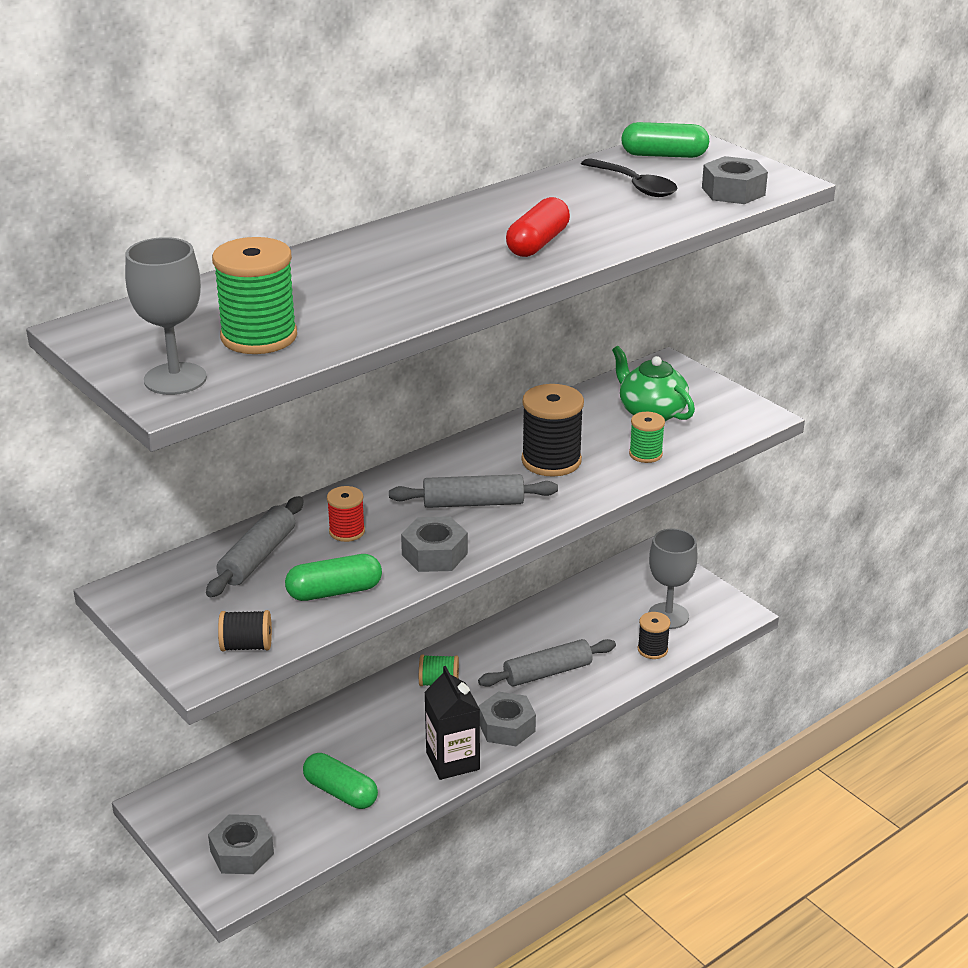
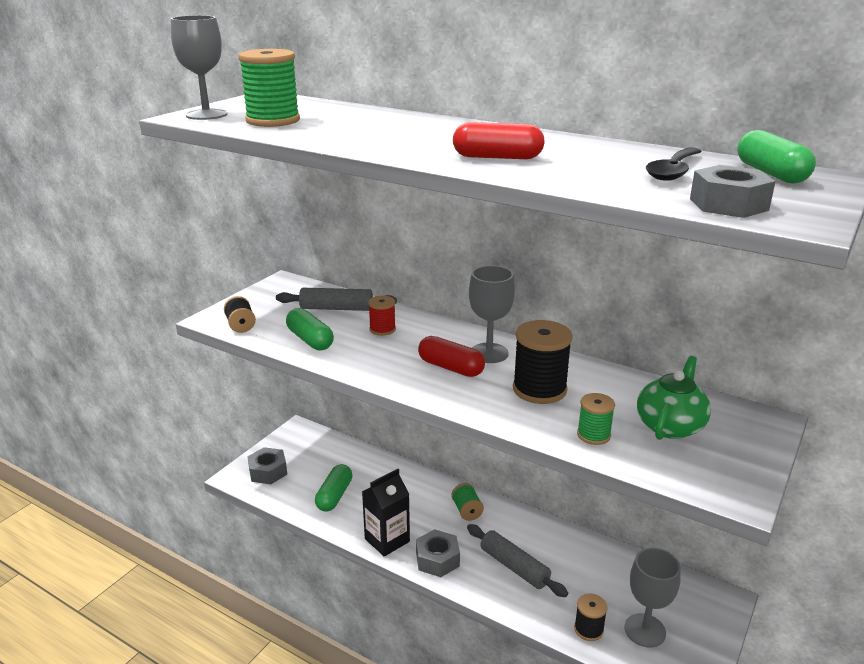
camera: 70 degrees right, 5 degrees down
grey rolling pin [389,474,558,508] -> red capsule [418,336,485,377]
grey nut [401,517,468,572] -> none
none -> grey goblet [469,265,515,363]

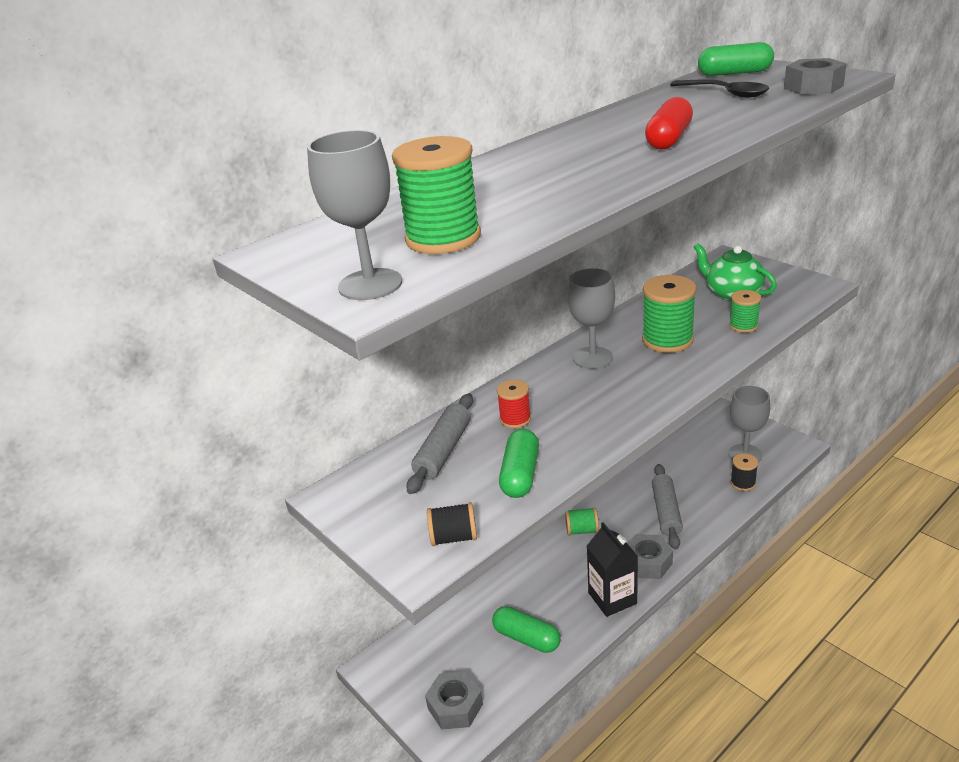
camera: 70 degrees left, 5 degrees up
green capsule [286,308,334,351] -> green capsule turned 60 degrees counterclockwise [499,429,539,498]
red capsule [418,336,485,377] -> none
grey rolling pin [467,524,568,597] -> grey rolling pin turned 60 degrees counterclockwise [652,464,683,550]
black spool [513,320,573,404] -> green spool [642,275,696,353]

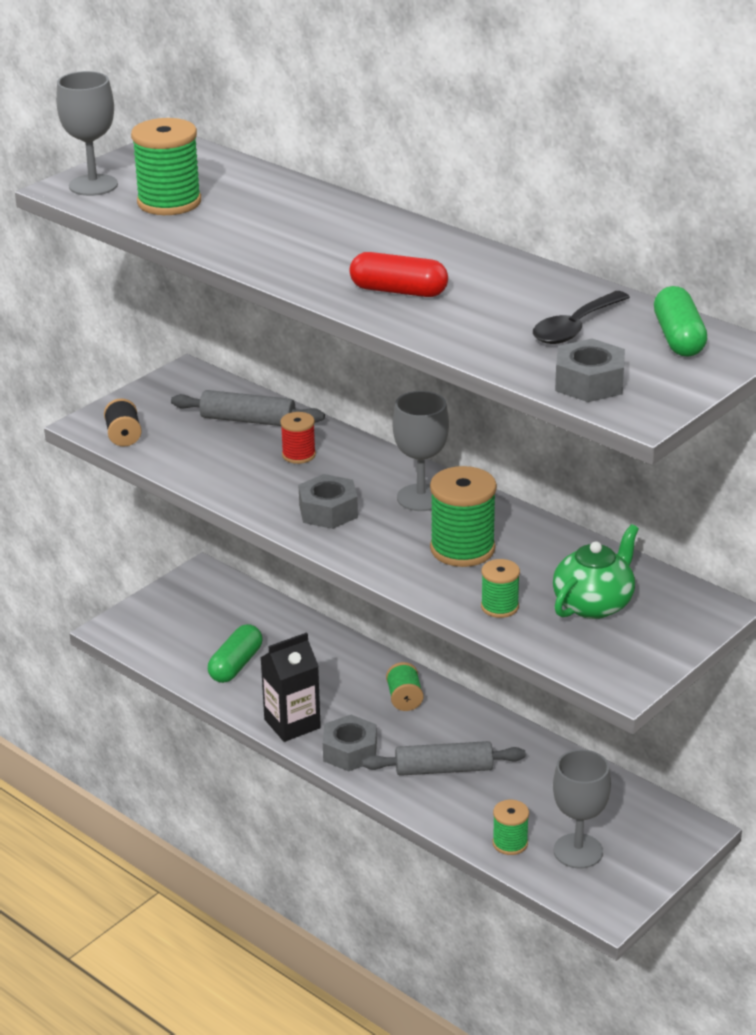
camera: 80 degrees right, 0 degrees up
grey nut [425,671,483,730] -> grey nut moved to [298,474,358,529]
green capsule [499,429,539,498] -> none
black spool [730,453,758,491] -> green spool [493,800,529,855]

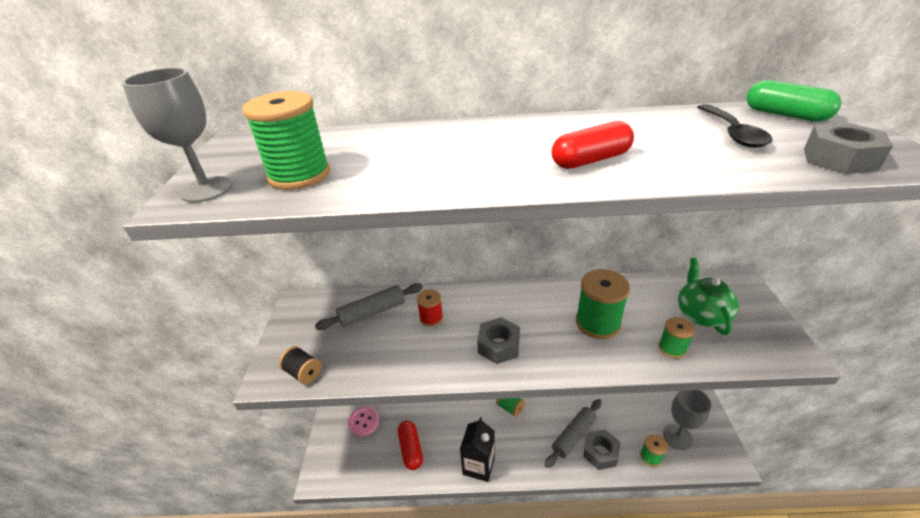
camera: 40 degrees left, 5 degrees up
green capsule [208,624,263,683] -> red capsule [398,420,423,470]
grey nut [323,715,377,772] -> grey nut moved to [583,429,620,470]
grey goblet [393,391,449,511] -> none
none -> pink button [348,407,379,436]

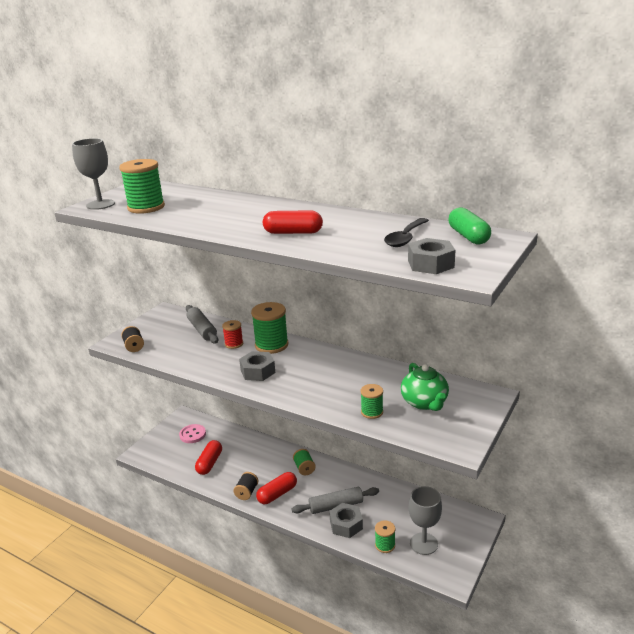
camera: 30 degrees right, 10 degrees down
grey rolling pin [315,283,423,330] -> grey rolling pin turned 60 degrees clockwise [186,305,218,344]
black carton [460,417,495,482] -> black spool [233,472,258,500]
green spool [576,269,630,339] -> green spool moved to [251,302,288,354]
green teapot [678,258,739,335] -> green teapot turned 135 degrees clockwise [401,363,449,411]
none -> red capsule [256,472,297,504]

